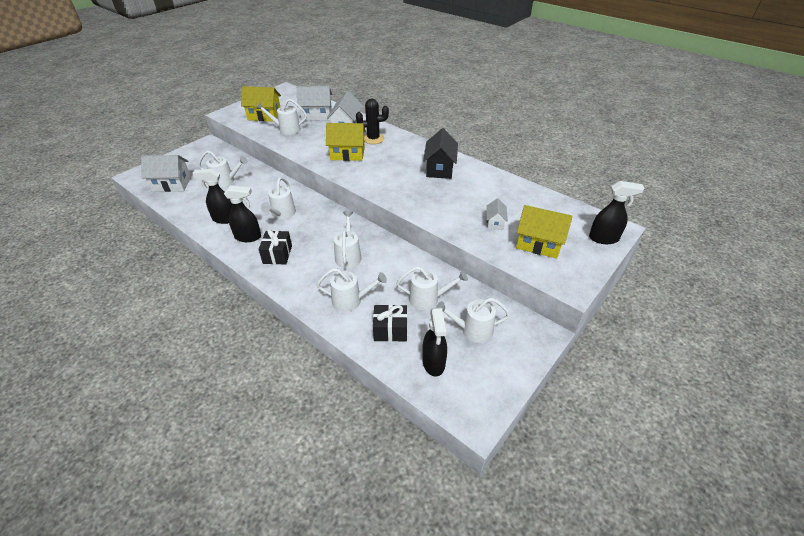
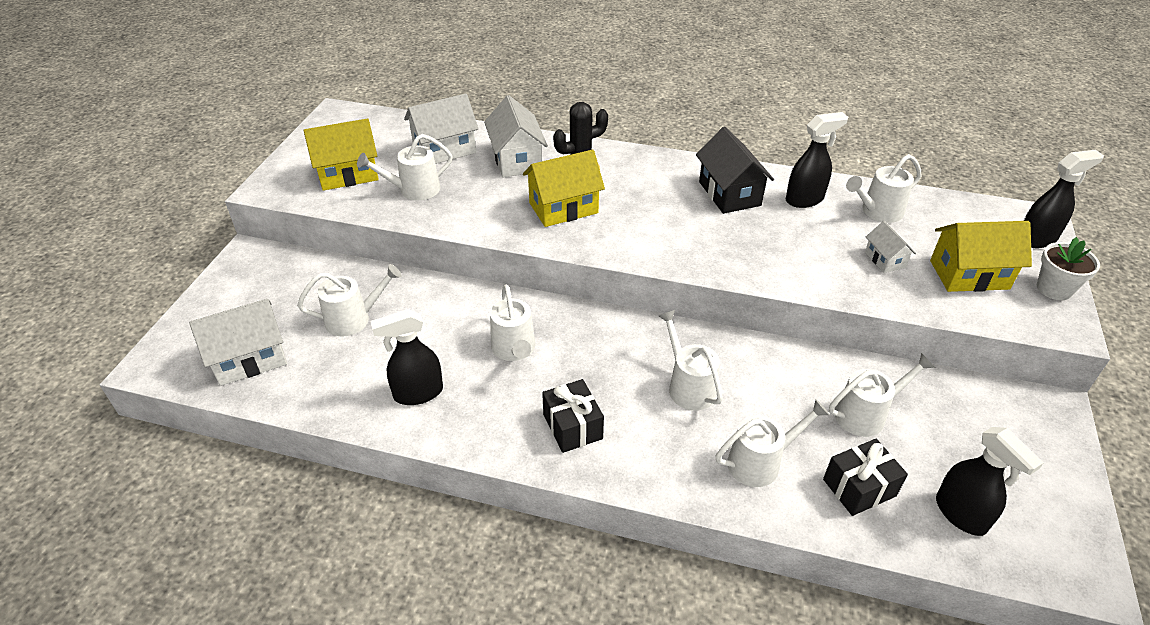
camera: 25 degrees left, 0 degrees up
black spray bottle [224,185,261,242] -> black spray bottle moved to [786,112,848,208]
white watering can [436,298,510,343] -> white watering can moved to [846,154,921,223]
none -> white flower pot [1037,237,1100,300]

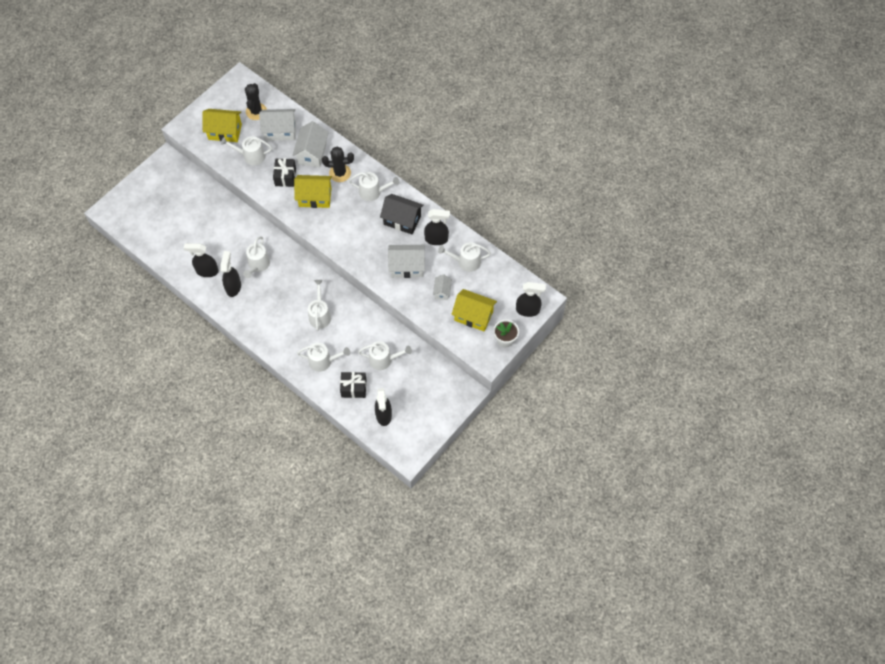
camera: 25 degrees right, 20 degrees up
white house [189,299,287,386] -> white house moved to [388,245,425,278]
white watering can [297,264,402,336] -> white watering can moved to [349,172,399,201]
black gift [542,379,604,453] -> black gift moved to [273,159,296,187]
black house [696,127,774,214] -> black house turned 75 degrees counterclockwise [380,194,424,234]
none -> black spray bottle [221,251,241,297]
none -> black cactus [245,83,267,120]

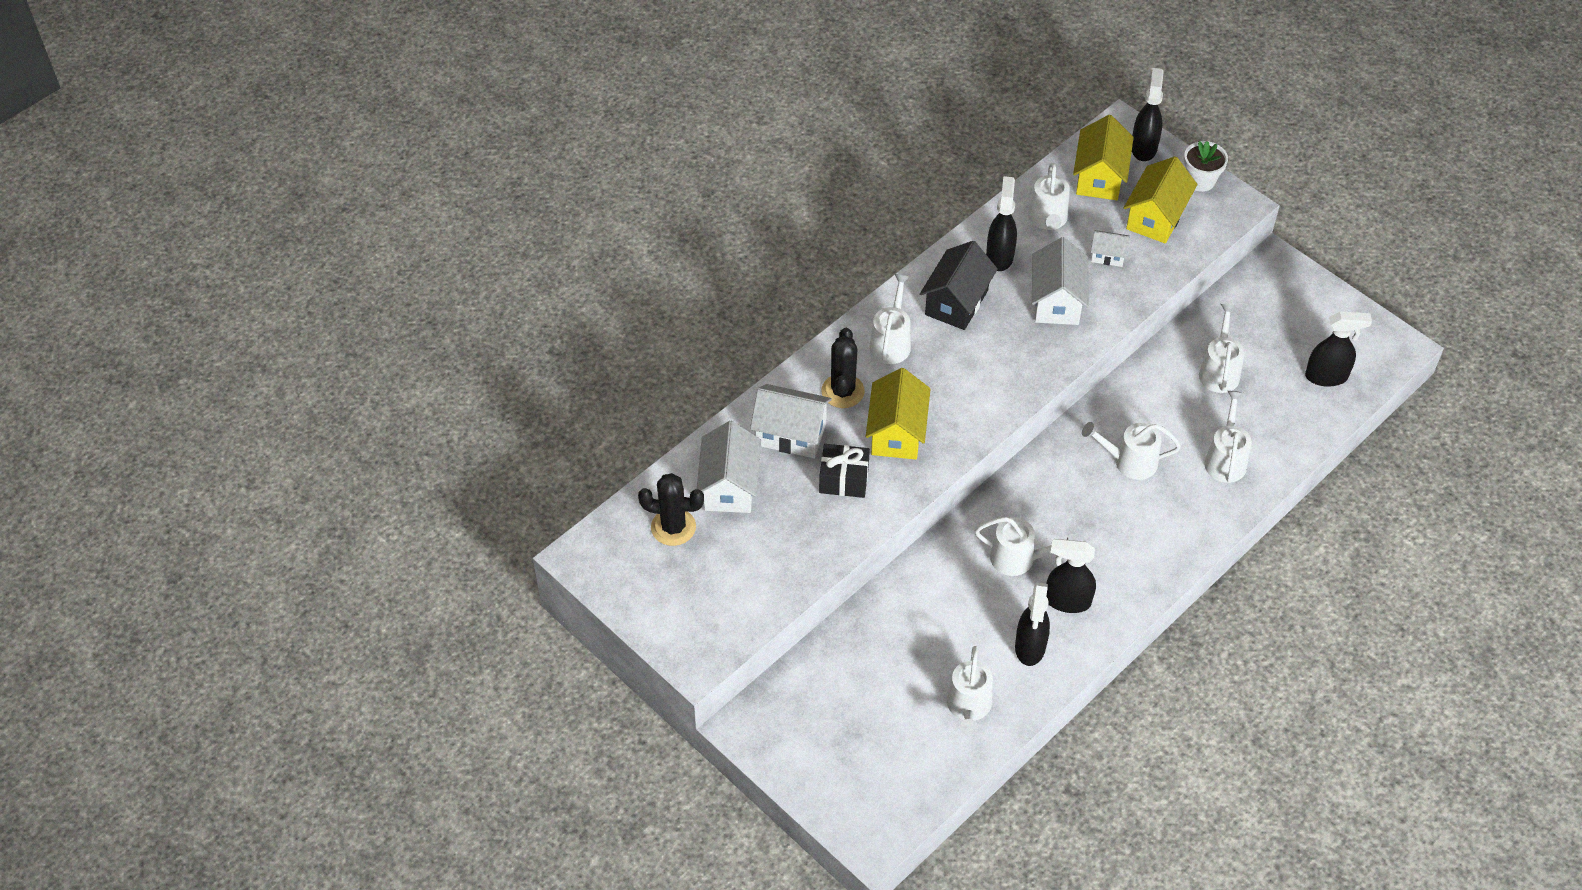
camera: 85 degrees left, 10 degrees down
yellow house [203,109,242,142] -> yellow house moved to [1073,115,1134,200]
white watering can [221,136,272,165] -> white watering can moved to [947,646,993,736]
black gift [340,372,366,398] -> none

